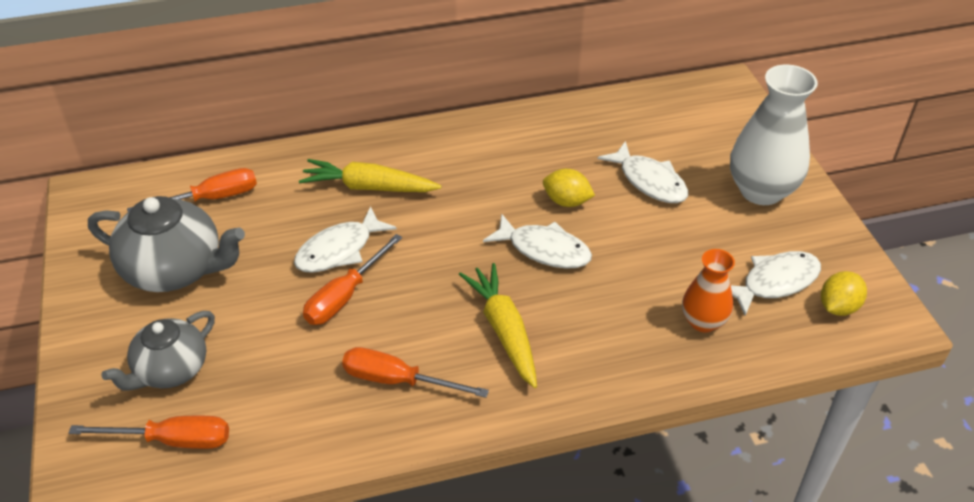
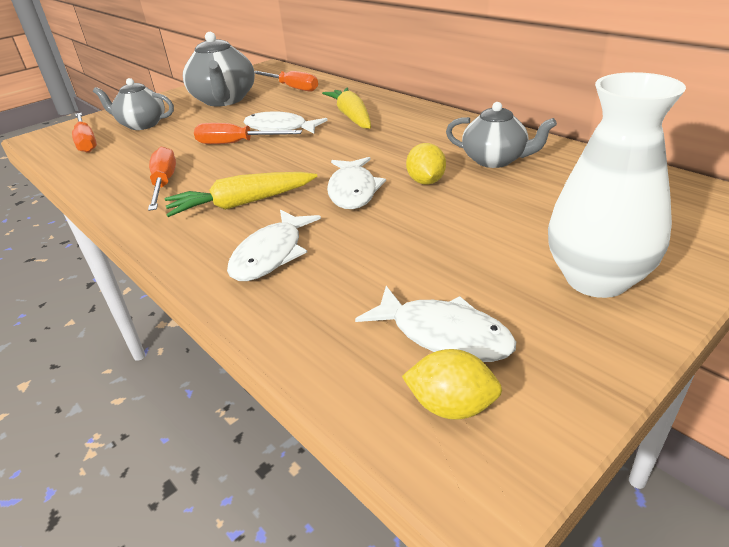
camera: 65 degrees right, 10 degrees down
yellow carrot [459,263,537,388] -> yellow carrot turned 150 degrees counterclockwise [165,172,318,217]
white fish [598,141,688,203] -> white fish moved to [227,209,321,281]
orange vase [682,249,735,333] -> none
none -> grey teapot [446,102,557,168]

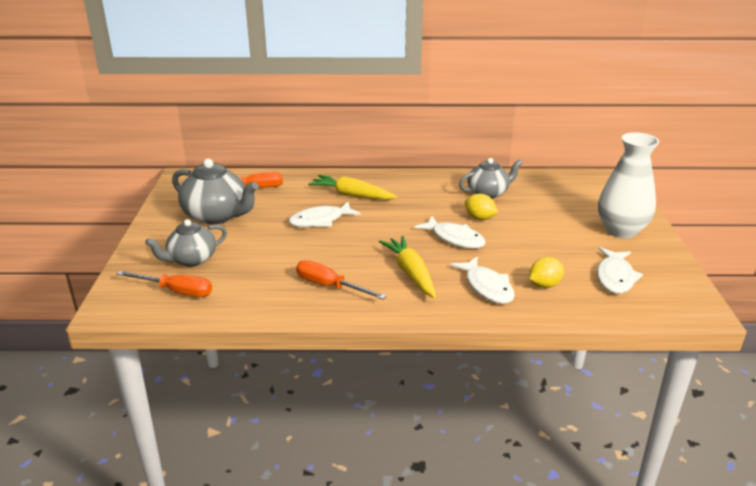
camera: 50 degrees left, 5 degrees down
yellow carrot [165,172,318,217] -> yellow carrot turned 135 degrees clockwise [379,236,436,298]
orange screwdriver [194,123,302,144] -> none
white fish [355,286,516,362] -> white fish turned 120 degrees clockwise [597,247,643,294]
yellow lemon [402,349,502,420] -> yellow lemon moved to [529,257,564,288]

